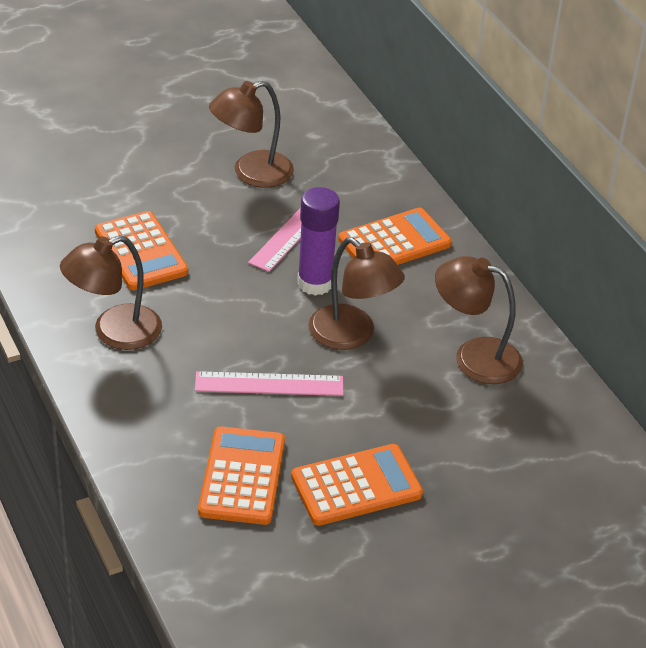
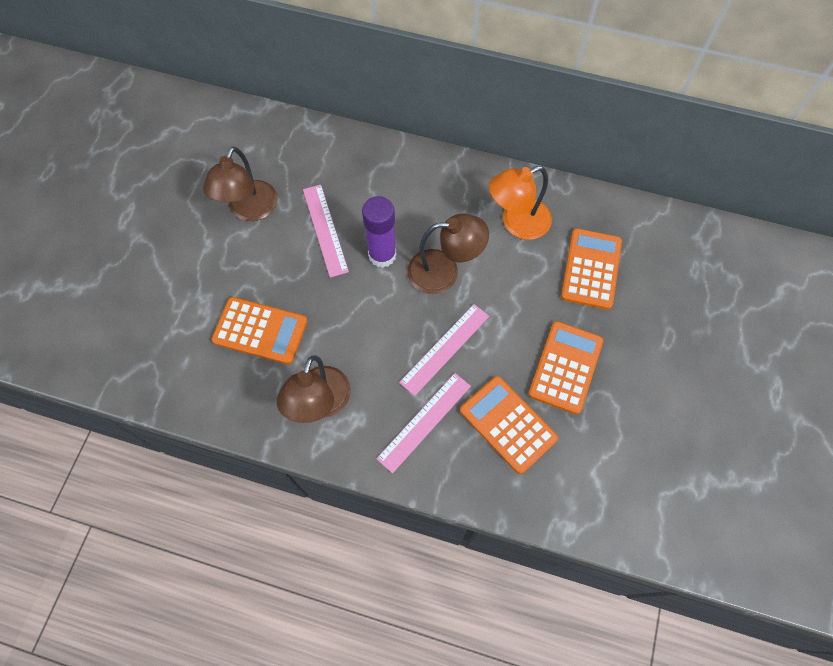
camera: 45 degrees left, 25 degrees up
orange calculator [338,208,451,265] -> orange calculator moved to [561,228,622,310]
brown lamp [435,256,523,384] -> orange lamp [489,166,552,240]
none -> pink ruler [376,373,471,473]

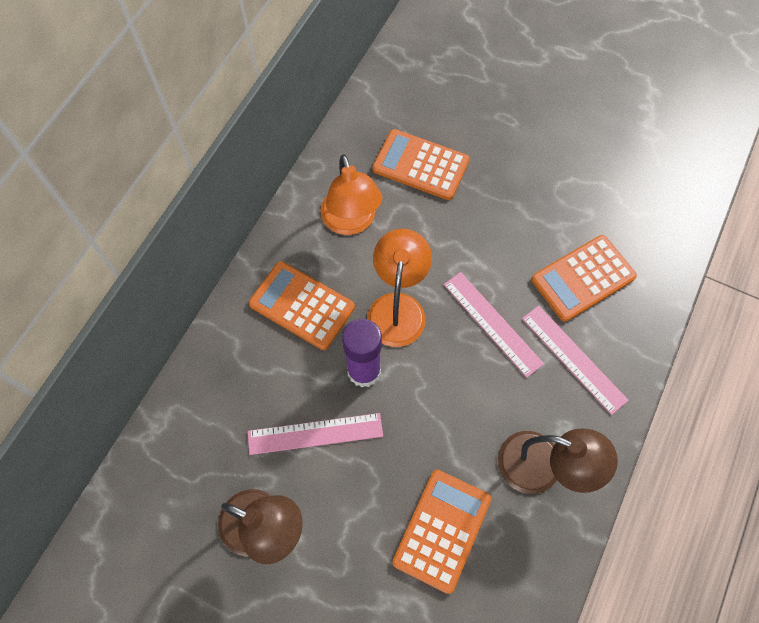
camera: 80 degrees left, 0 degrees up
brown lamp [407,214,489,294] -> orange lamp [367,229,432,347]
orange calculator [529,321,603,415] -> orange calculator moved to [249,261,355,350]

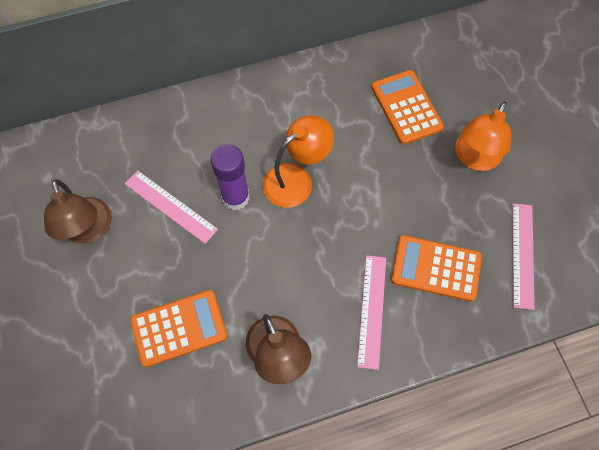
camera: 45 degrees right, 0 degrees up
orange calculator [249,261,355,350] -> none
orange lamp [320,154,382,235] -> orange lamp moved to [455,101,511,171]
pink ruler [444,272,544,377] -> pink ruler moved to [512,203,535,310]

